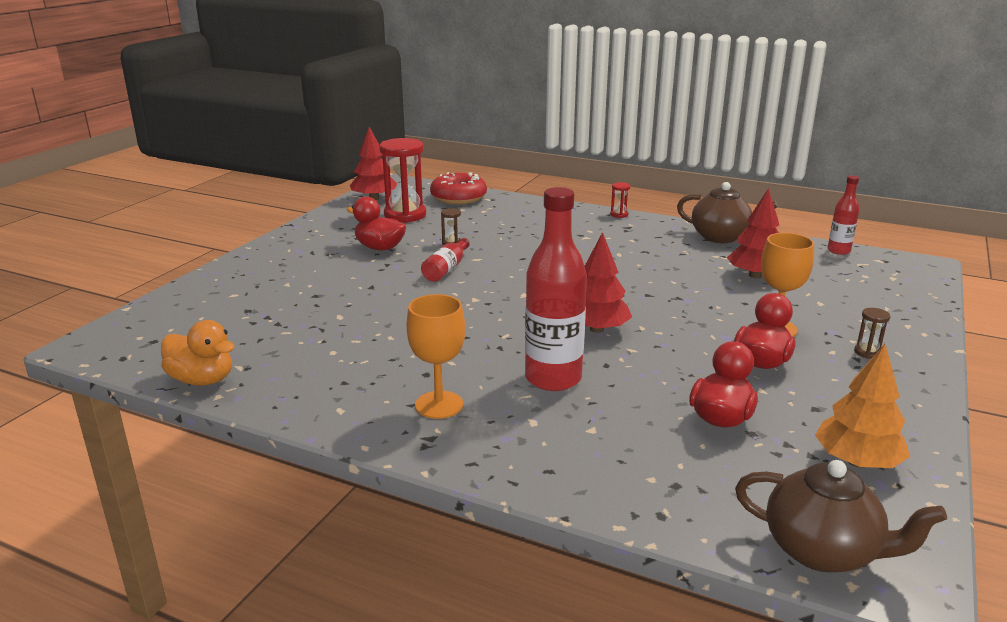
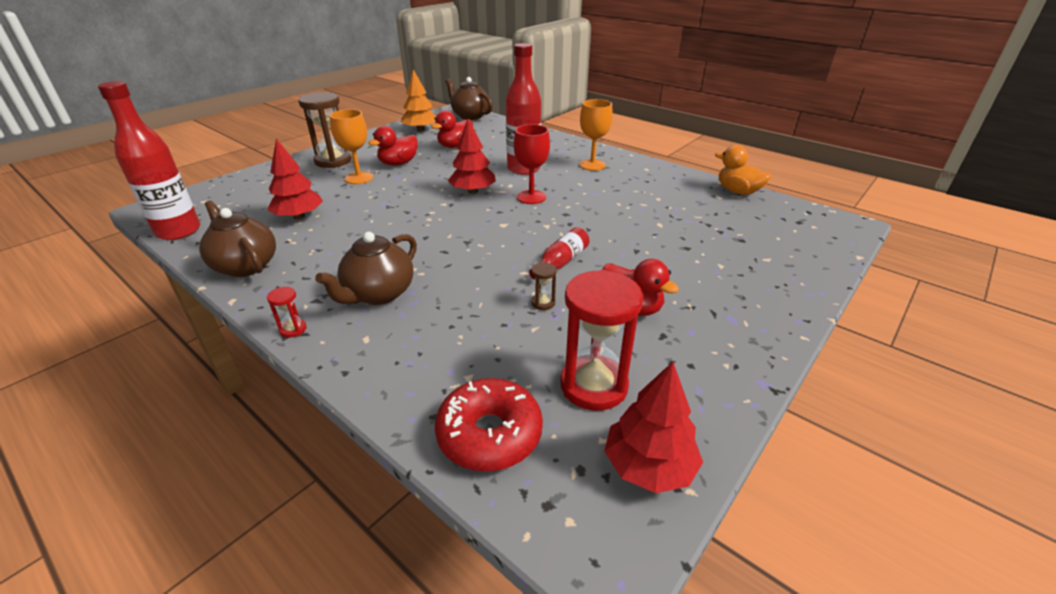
camera: 165 degrees left, 10 degrees up
red bottle [828,175,859,255] -> red bottle [98,81,200,240], size x1.88
brown hourglass [854,308,891,359] -> brown hourglass [298,92,351,168], size x2.34
none -> brown teapot [315,232,417,305]
none -> red goblet [514,124,550,204]

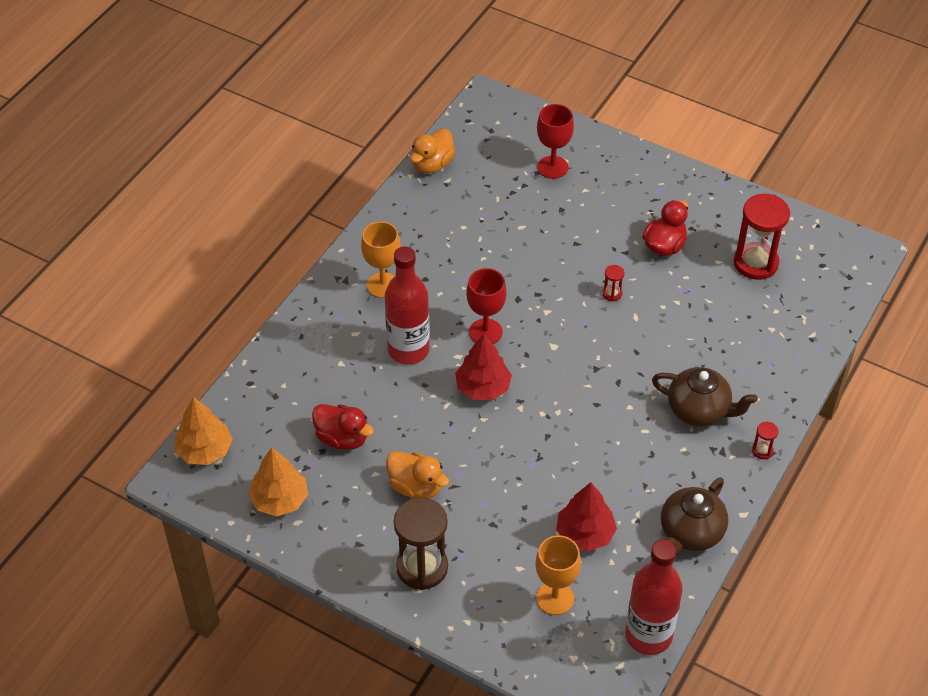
camera: 100 degrees left, 15 degrees up
orange goblet [330,109,373,184] -> orange goblet moved to [535,535,581,615]
red duck [368,126,418,166] -> orange duck [386,451,449,499]
red donut [435,378,543,472] -> none
brown teapot [445,77,493,120] -> orange tree [175,397,233,465]
red bottle [529,227,590,280] -> red hourglass [603,265,625,302]
brown hourglass [531,262,556,310] -> none
red tree [604,362,703,493] -> none
none -> red goblet [537,104,574,179]

